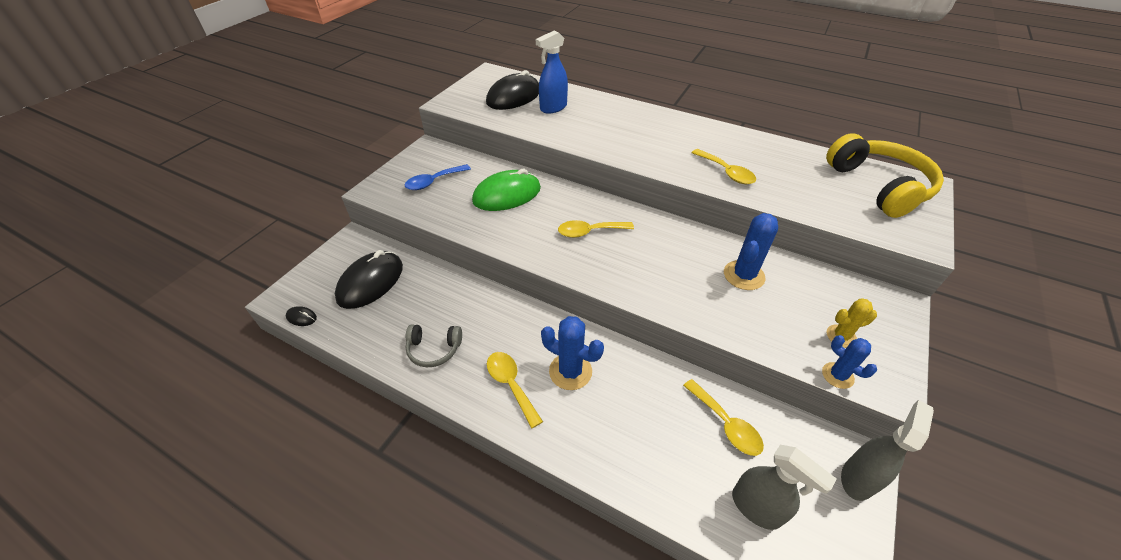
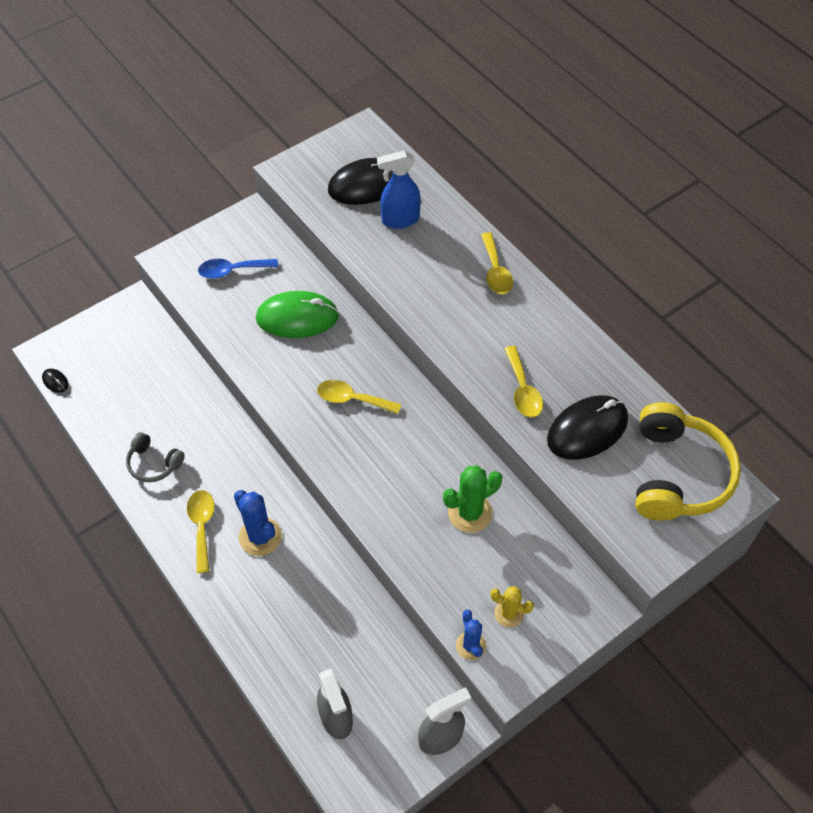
camera: 25 degrees right, 10 degrees up
black mouse [335,250,403,309] -> black mouse moved to [547,395,628,460]
yellow spoon [683,379,764,456] -> yellow spoon moved to [481,232,513,294]
blue cactus [724,213,778,290] -> green cactus [443,465,502,533]

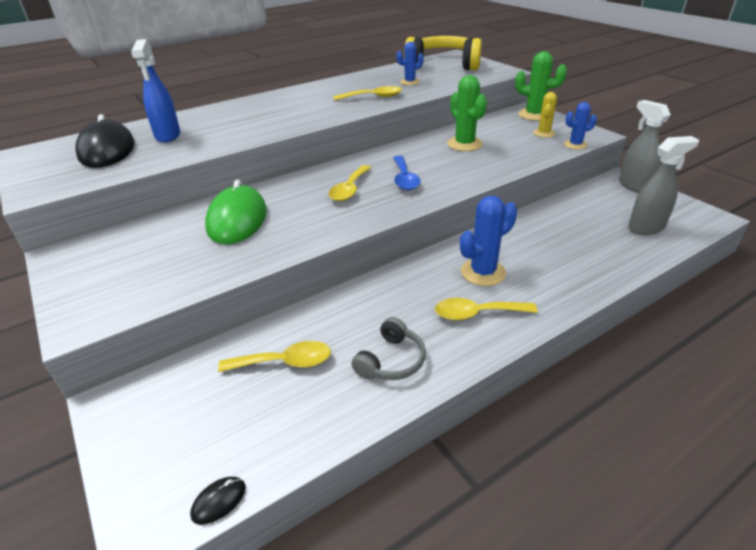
camera: 85 degrees left, 20 degrees down
blue spoon [198,259,278,279] -> blue spoon moved to [393,156,421,190]
yellow spoon [481,232,513,294] -> yellow spoon moved to [218,341,331,372]
black mouse [547,395,628,460] -> blue cactus [396,42,424,85]
none -> green cactus [515,51,567,121]

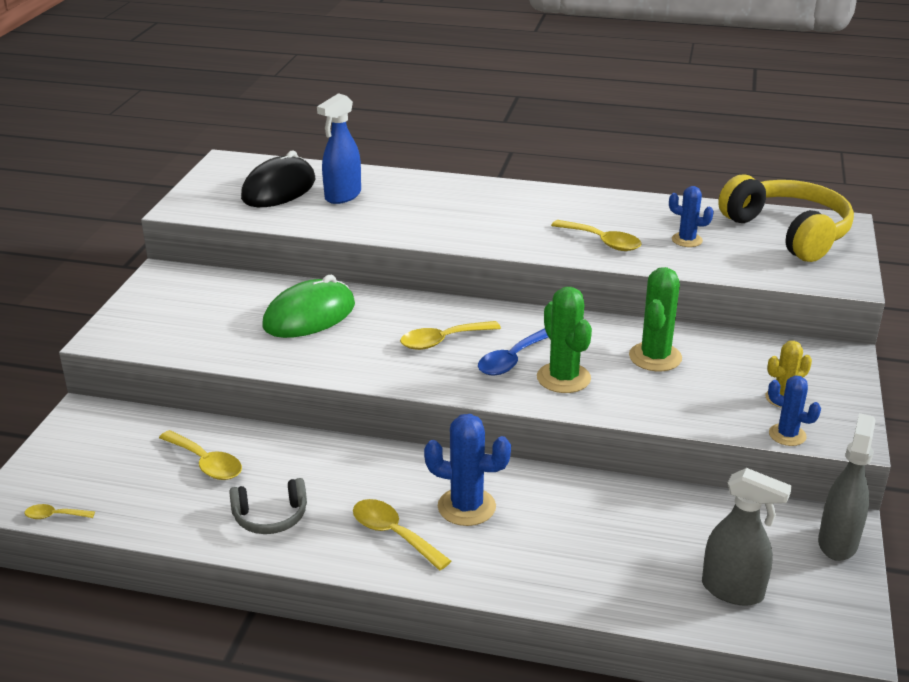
camera: 45 degrees right, 5 degrees down
black mouse [190,477,246,525] -> yellow spoon [24,504,95,519]
green cactus [515,51,567,121] -> green cactus moved to [537,287,592,393]

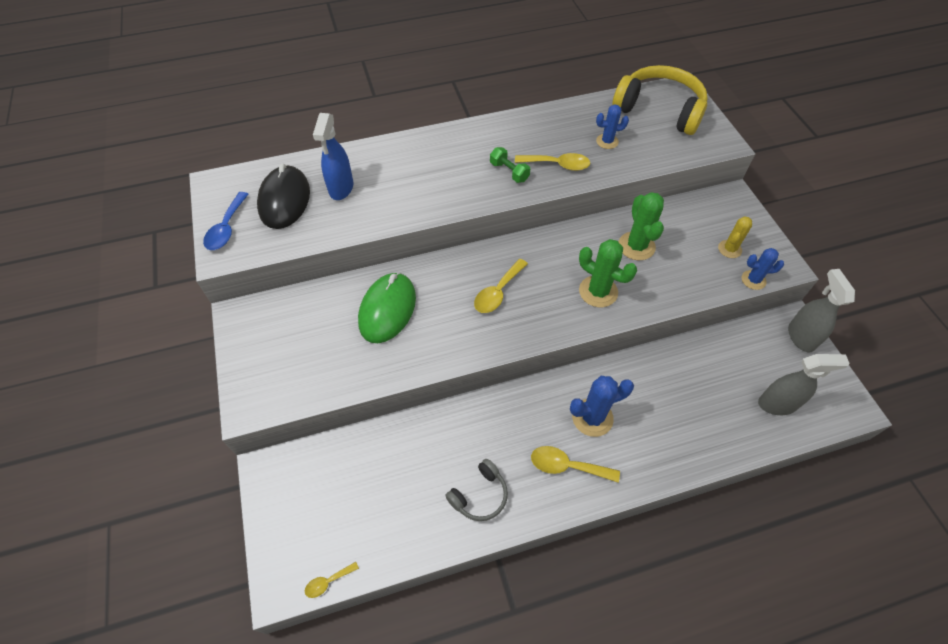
camera: 30 degrees left, 25 degrees up
yellow spoon [159,430,242,480] -> none
blue spoon [478,329,548,376] -> blue spoon moved to [203,192,249,250]
none -> green dumbbell [490,147,530,183]

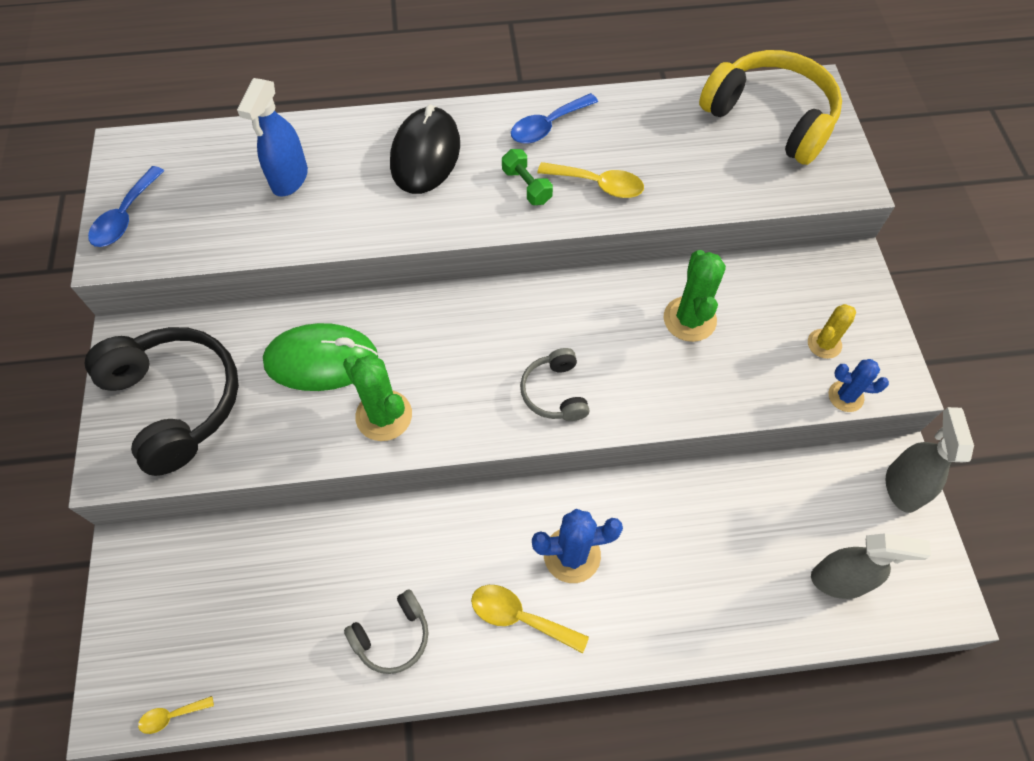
camera: 10 degrees right, 5 degrees up
black mouse [257,164,310,229] -> black mouse moved to [390,105,460,194]
green mouse [358,272,416,343] -> green mouse turned 60 degrees clockwise [263,323,378,391]
yellow spoon [474,259,528,313] -> none
green cactus [579,239,637,307] -> green cactus moved to [343,355,412,441]
blue cactus [596,104,629,149] -> none
none -> black headphones [85,327,239,476]
none -> blue spoon [511,93,598,144]
none -> grey headphones [520,348,589,421]

